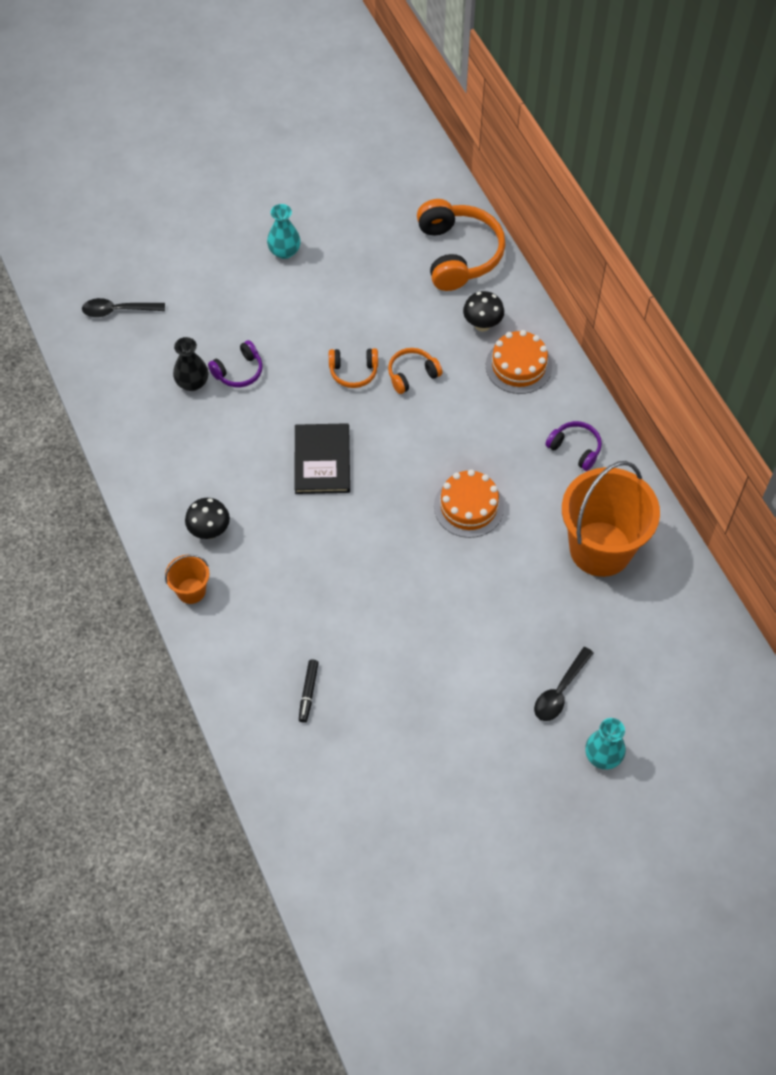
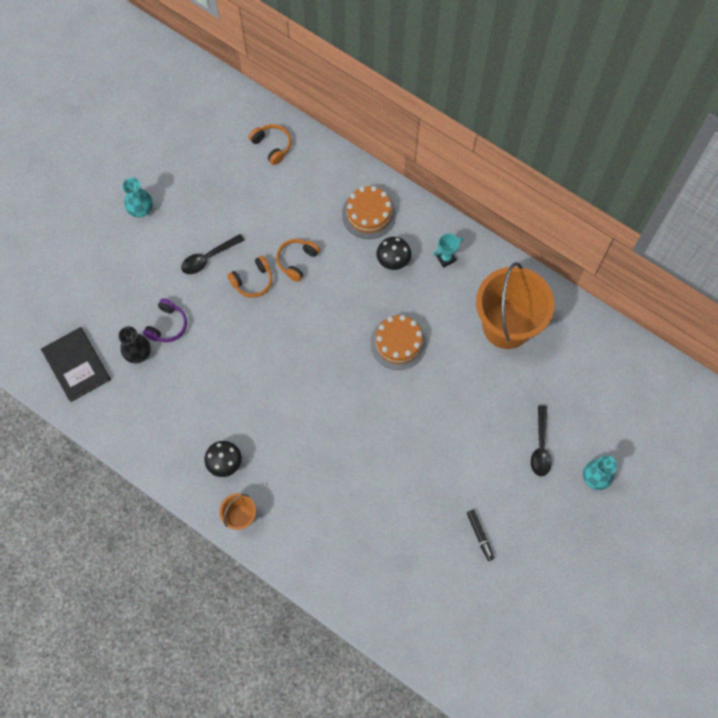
camera: 30 degrees left, 10 degrees up
black spoon [82,298,165,317] -> black spoon moved to [181,234,245,274]
black book [294,423,350,494] -> black book moved to [41,327,111,402]
black marker [299,659,319,723] -> black marker moved to [467,510,494,561]
orange headphones [417,199,505,291] -> orange headphones [248,124,292,165], size x0.52
black mushroom [463,291,504,332] -> black mushroom moved to [377,237,411,270]
purple headphones [545,421,602,471] -> turquoise trophy [433,234,463,268]

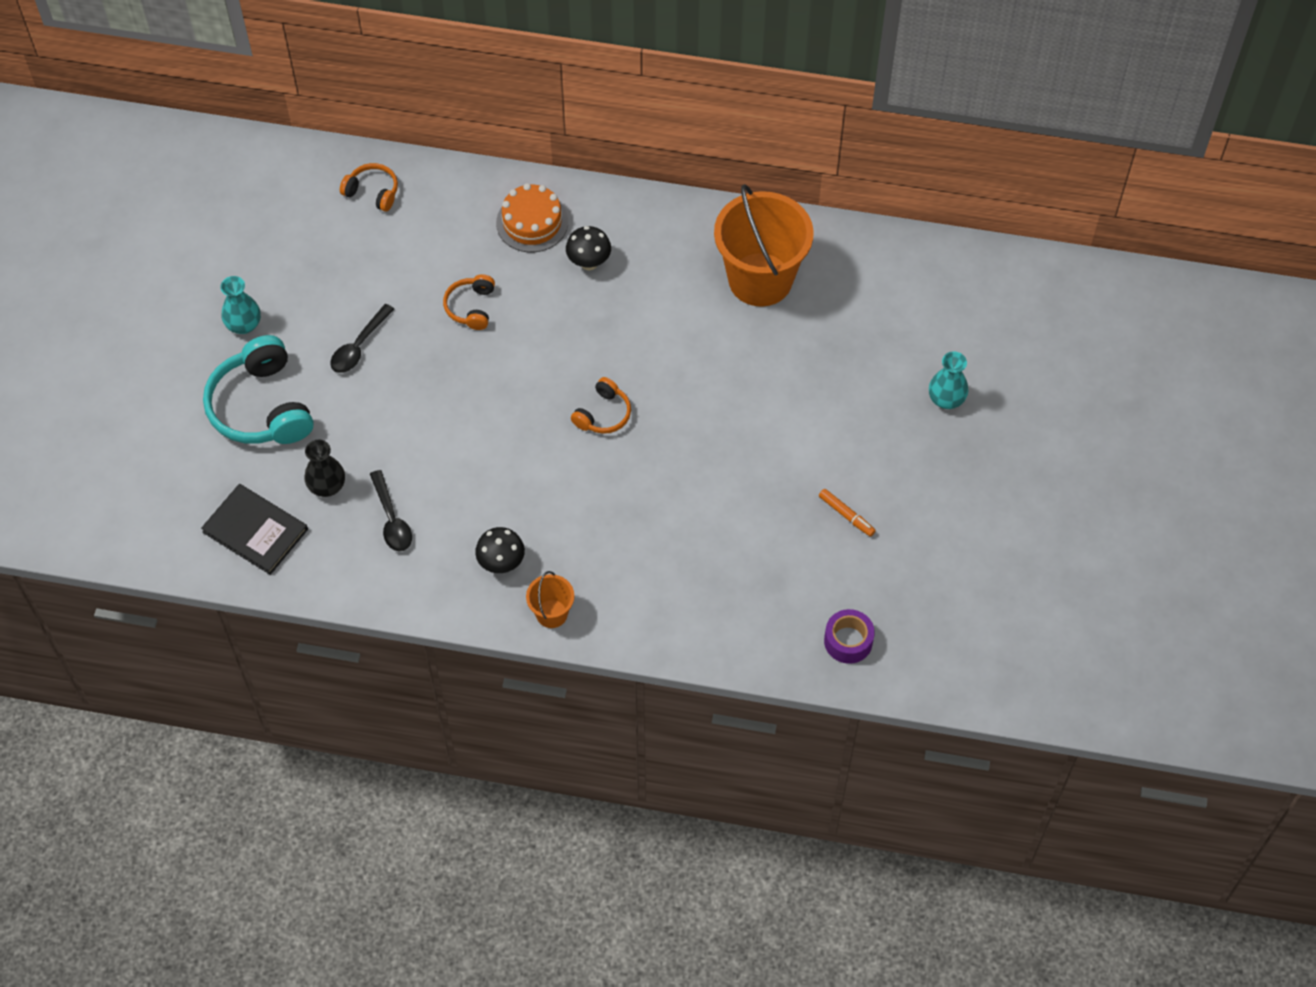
camera: 25 degrees left, 10 degrees down
purple headphones [143,298,187,342] -> none
orange headphones [227,256,273,298] -> orange headphones moved to [571,377,631,434]
orange cake [370,315,427,370] -> none
turquoise trophy [433,234,463,268] -> none
black marker [467,510,494,561] -> orange marker [819,489,876,537]
black spoon [531,405,552,476] -> black spoon moved to [370,470,412,551]
none -> turquoise headphones [203,335,314,444]
none -> purple tape [824,609,875,664]

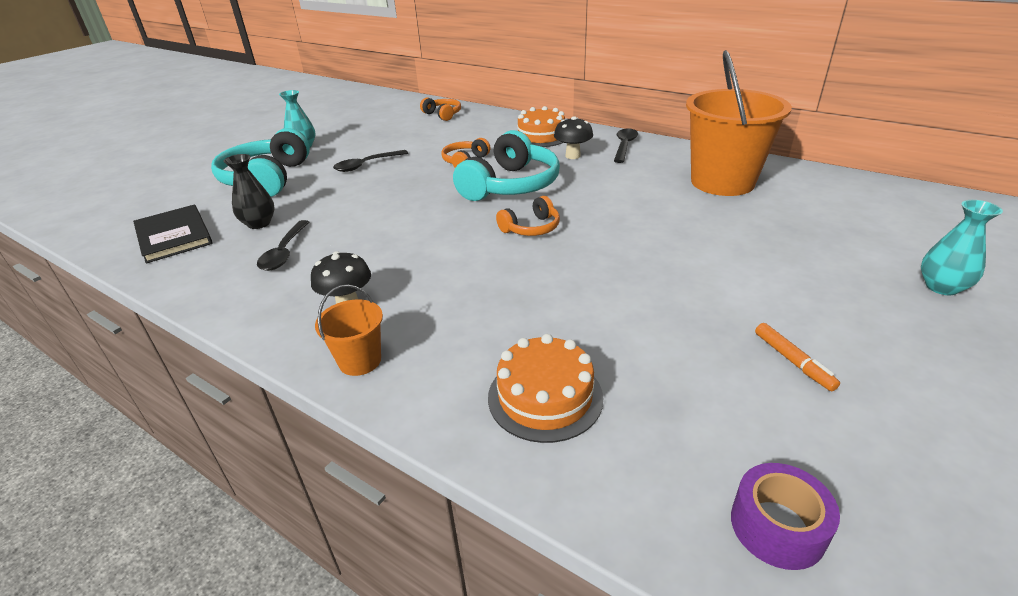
camera: 25 degrees right, 25 degrees down
none -> turquoise headphones [453,130,560,201]
none -> orange cake [488,334,603,443]
none -> black spoon [614,129,638,163]

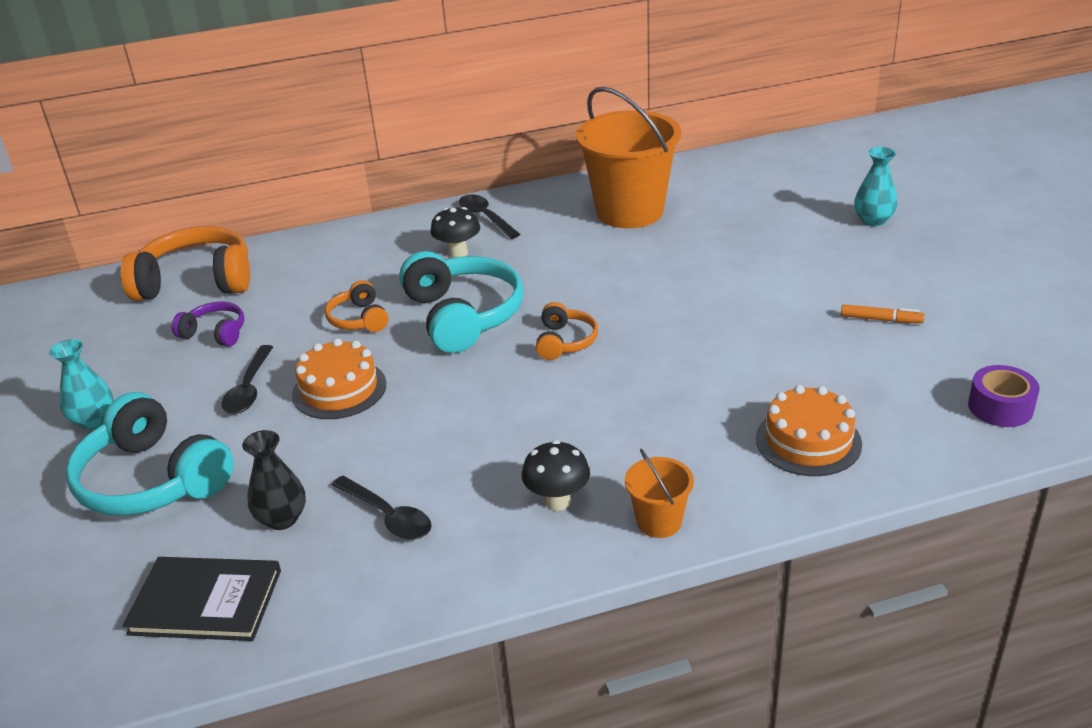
camera: 50 degrees left, 0 degrees up
orange headphones [420,97,461,121] -> orange headphones [120,226,250,301], size x1.94
orange cake [518,106,565,147] -> orange cake moved to [292,338,386,419]
none -> purple headphones [172,302,244,346]

